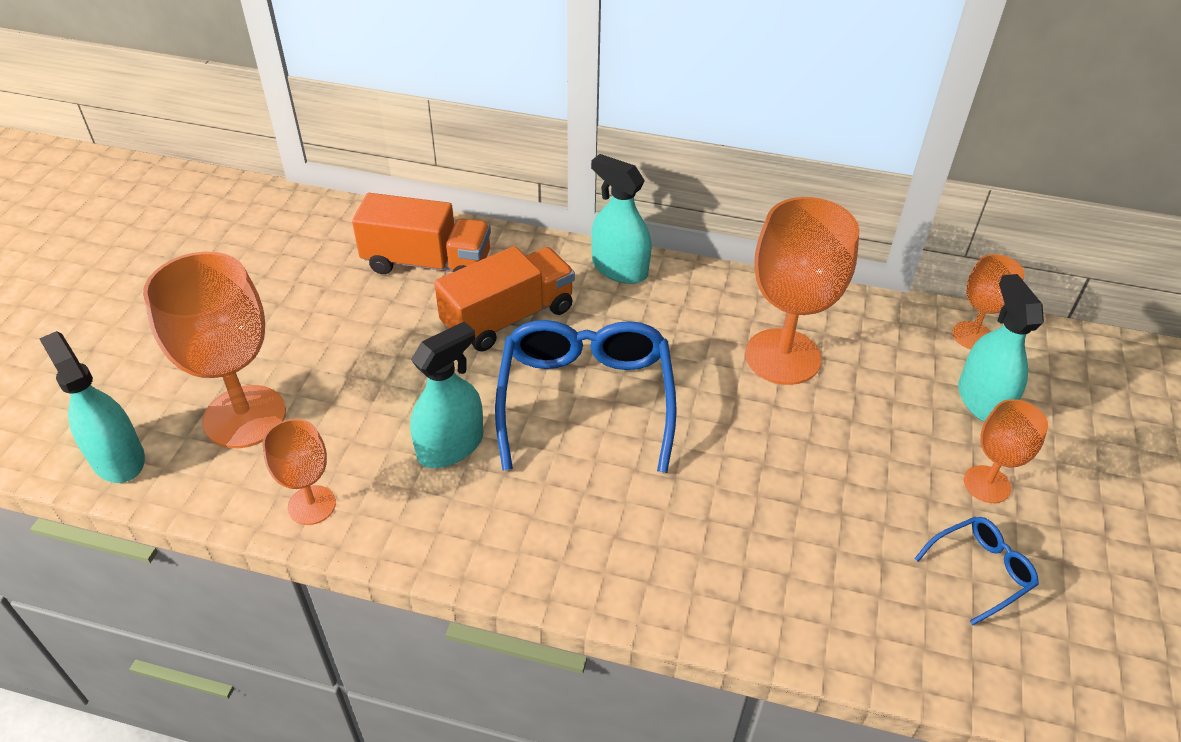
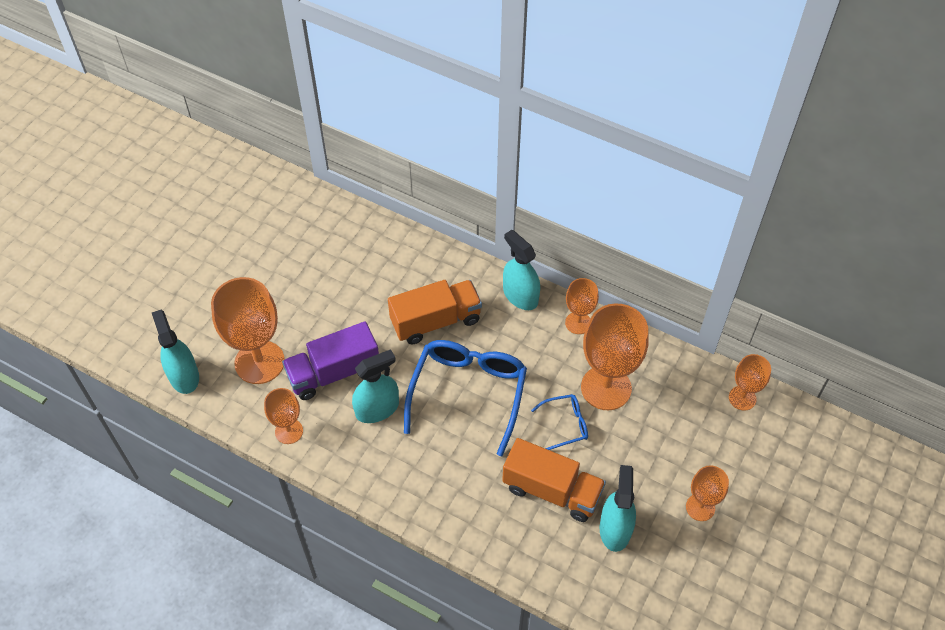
camera: 15 degrees right, 10 degrees up
orange truck [352,193,491,274] -> orange truck moved to [502,438,606,522]
blue glasses [914,517,1039,625] -> blue glasses moved to [531,394,588,450]
turquoise spray bottle [958,274,1044,422] -> turquoise spray bottle moved to [600,465,636,552]
none -> purple truck [282,321,379,400]
none -> orange goblet [565,278,599,334]

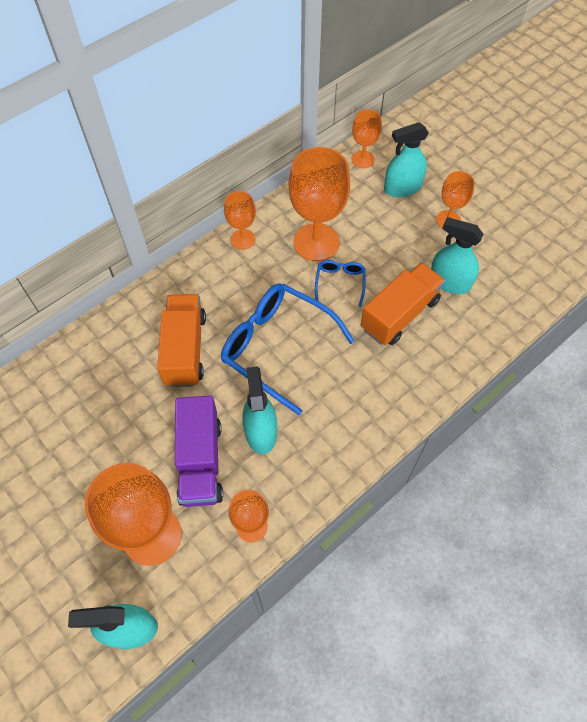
camera: 70 degrees left, 5 degrees up
turquoise spray bottle [503,230,540,310] -> turquoise spray bottle moved to [384,122,429,197]

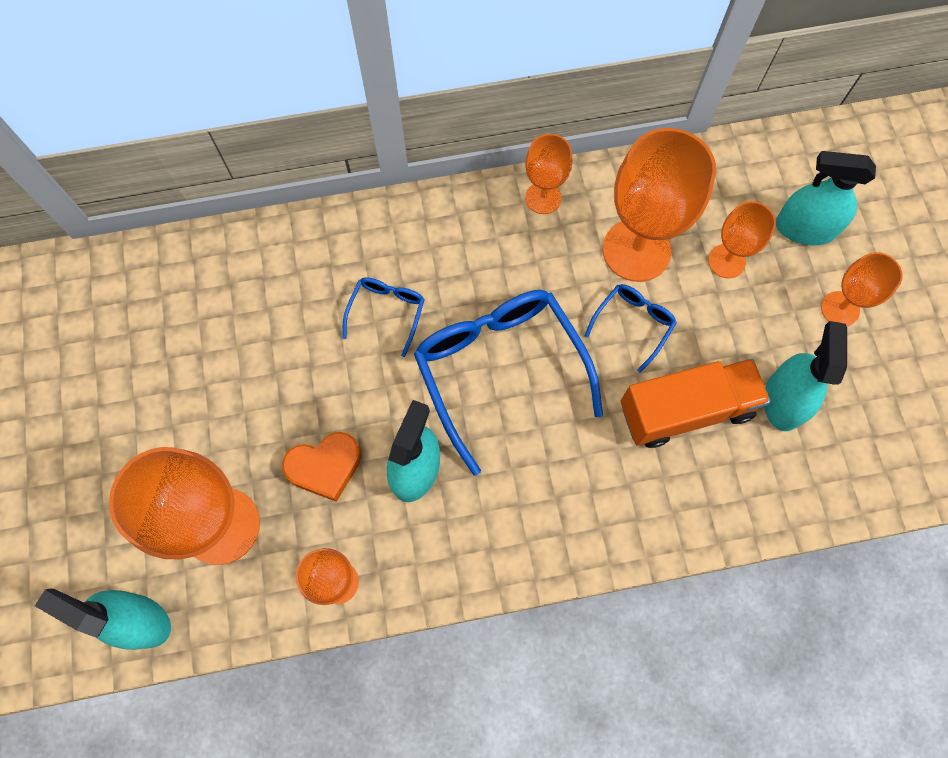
camera: 30 degrees right, 10 degrees up
orange truck [157,294,206,387] -> blue glasses [343,277,425,357]
purple truck [175,395,223,507] -> orange heart [282,432,361,502]
orange goblet [352,110,382,168] -> orange goblet moved to [708,201,776,278]
turquoise spray bottle [431,217,483,294] -> turquoise spray bottle turned 45 degrees clockwise [764,321,847,431]

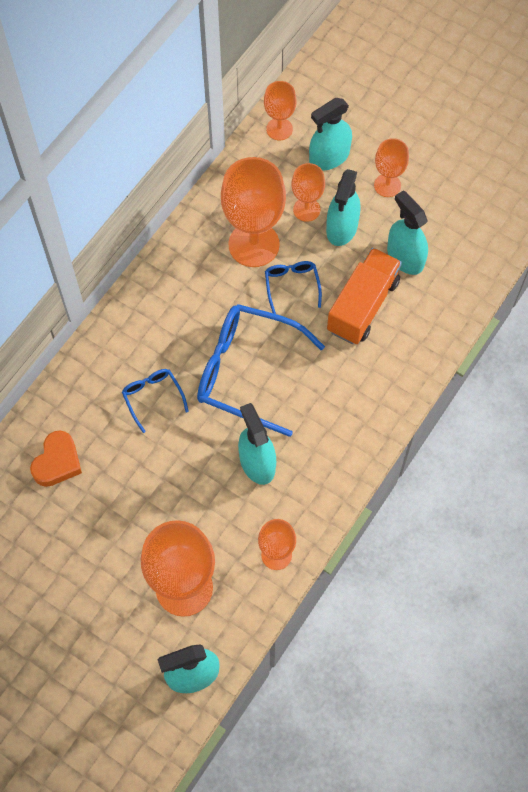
camera: 45 degrees left, 5 degrees down
orange heart [282,432,361,502] -> orange heart moved to [30,431,82,487]
orange goblet [525,134,572,214] -> orange goblet moved to [264,81,296,140]
none -> turquoise spray bottle [326,169,361,246]

